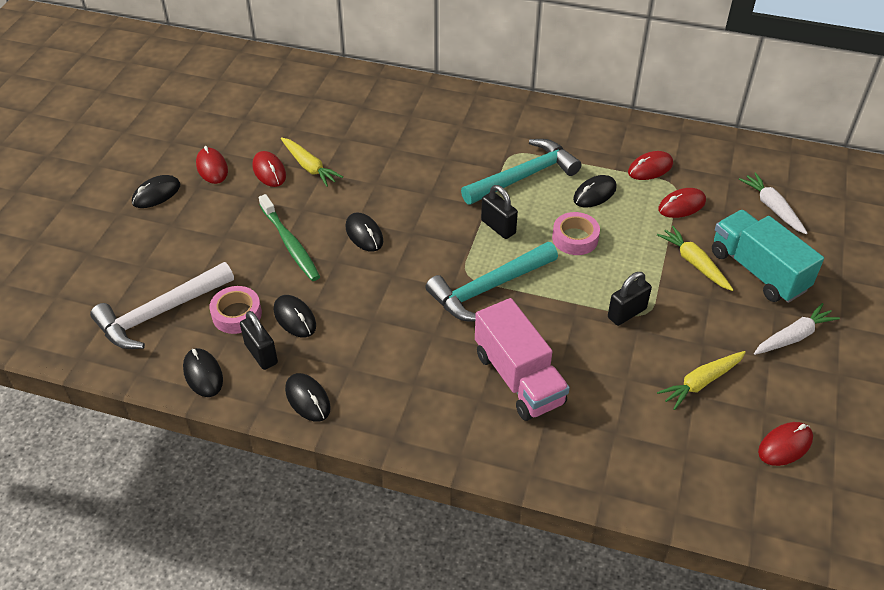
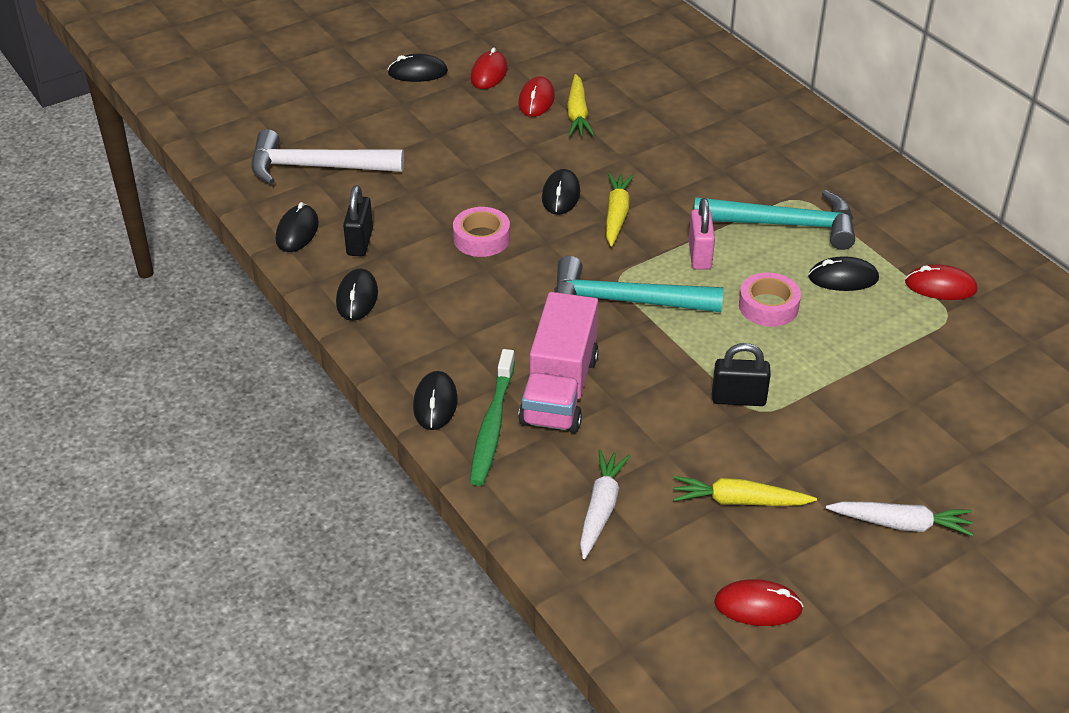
camera: 40 degrees right, 5 degrees down
pink tape [209,286,262,334] -> pink tape moved to [453,207,510,257]
green toothbrush [259,194,320,281] -> green toothbrush moved to [470,349,515,486]
black mouse [274,295,316,337] -> black mouse moved to [413,371,458,430]
black padlock [481,185,518,239] -> pink padlock [689,198,715,270]
yellow carrot [657,226,734,291] -> yellow carrot moved to [606,173,634,246]
red mouse [658,188,706,218] -> none
turquoise truck [712,210,824,303] -> none
white carrot [739,172,808,234] -> white carrot moved to [580,449,630,559]

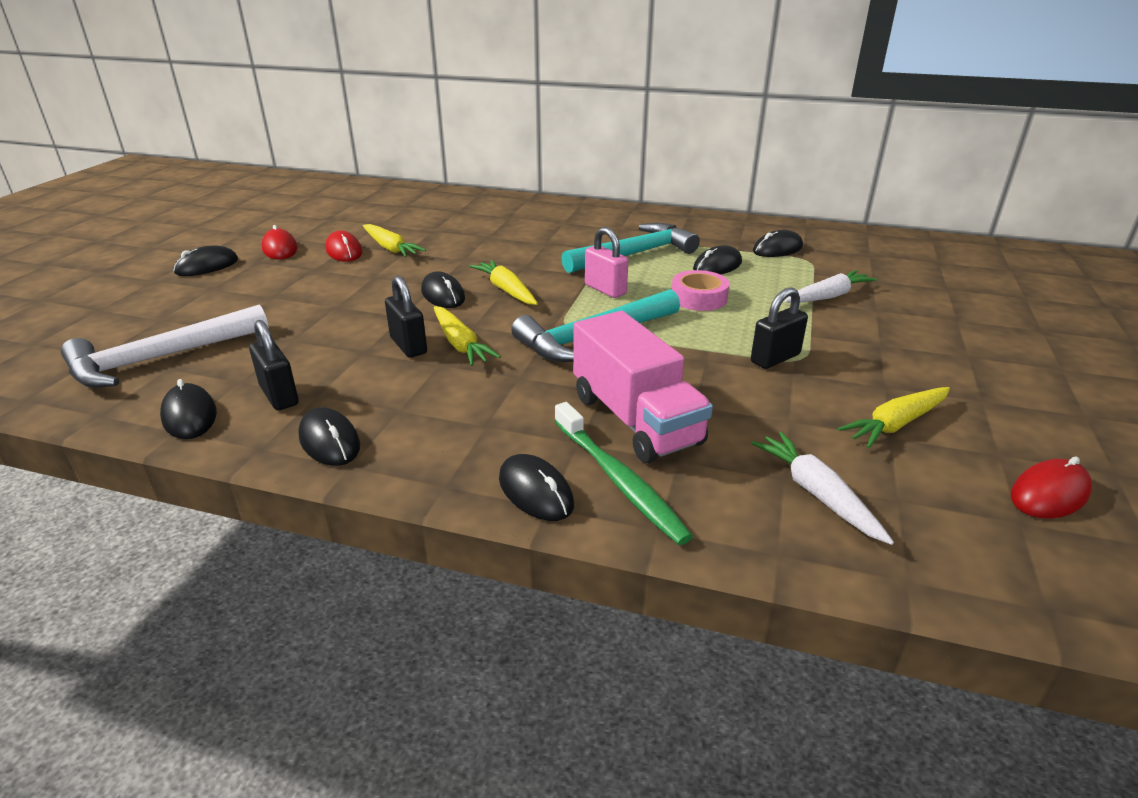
camera: 40 degrees left, 10 degrees down
pink tape [453,207,510,257] -> black padlock [385,276,427,358]
white carrot [826,501,974,536] -> white carrot moved to [785,270,877,303]
red mouse [905,264,977,300] -> black mouse [753,230,803,257]
none -> yellow carrot [434,306,501,366]

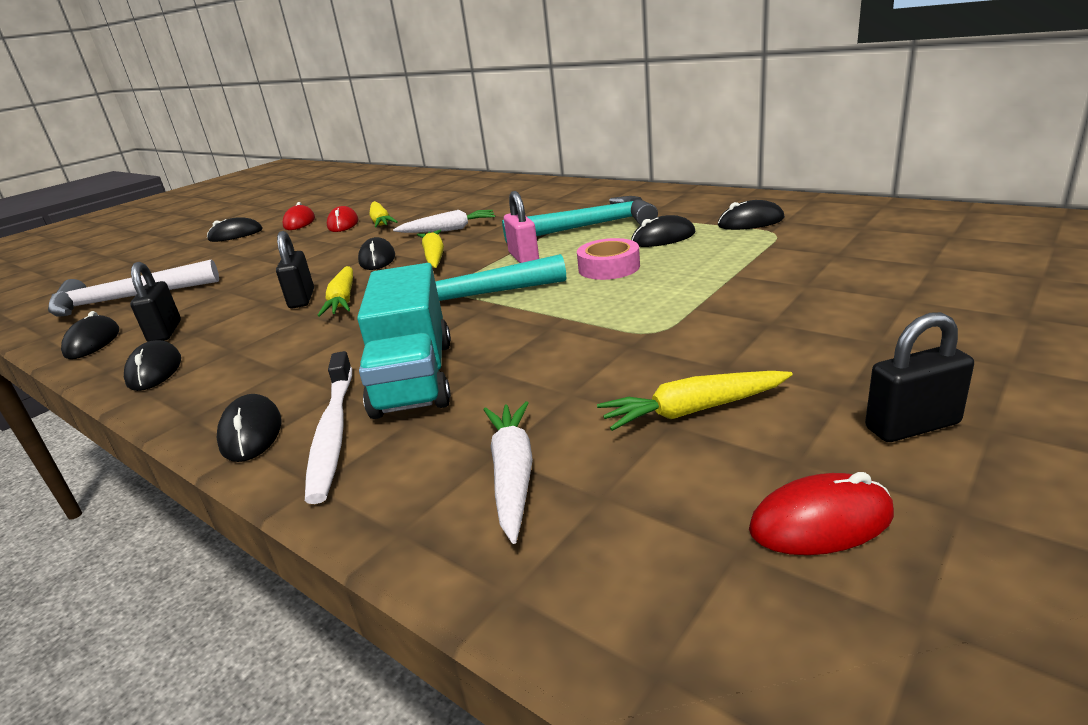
camera: 25 degrees right, 5 degrees down
green toothbrush [555,402,693,545] -> white toothbrush [305,351,352,504]
pink truck [573,311,713,463] -> turquoise truck [357,263,451,419]
black padlock [751,287,808,369] -> black padlock moved to [865,312,974,442]
white carrot [785,270,877,303] -> white carrot moved to [393,210,495,233]

